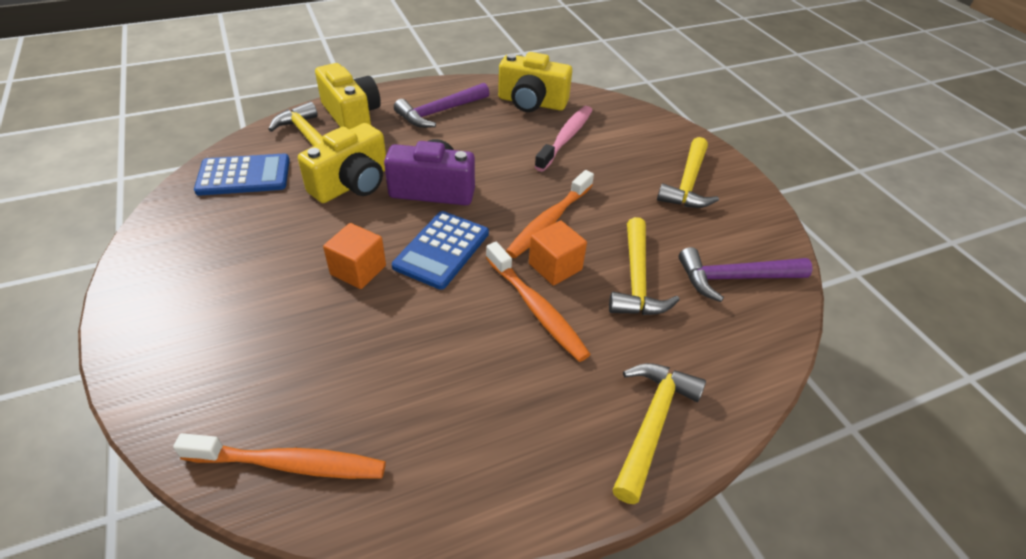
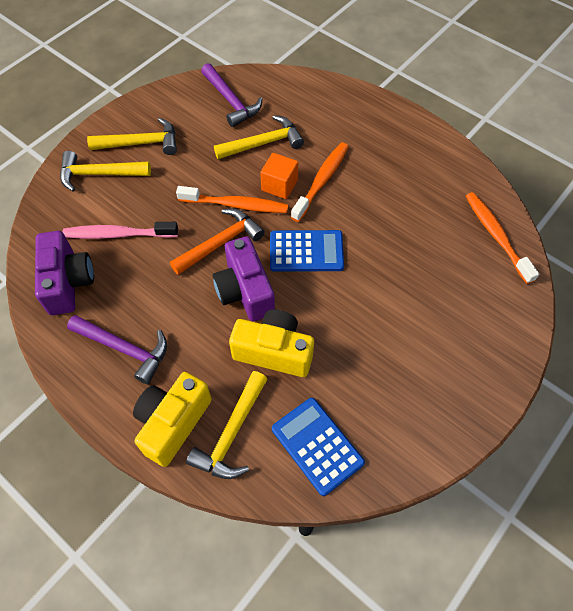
camera: 115 degrees left, 15 degrees up
orange cube [323,223,386,289] -> none
yellow camera [498,52,572,112] -> purple camera [35,231,94,315]
yellow hammer [612,363,706,504] -> yellow hammer moved to [60,151,151,192]
none -> orange hammer [170,209,265,275]

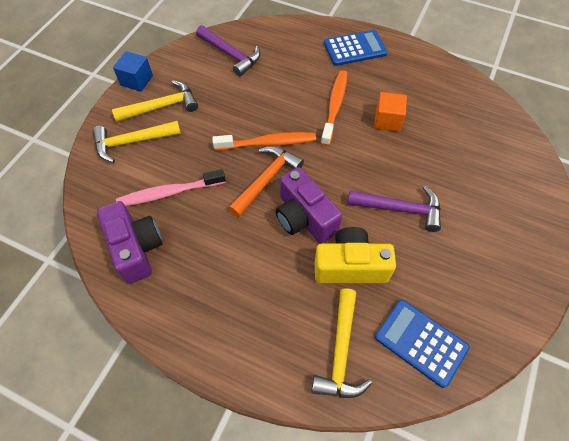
camera: 15 degrees left, 0 degrees up
purple hammer [67,315,167,384] -> purple hammer moved to [348,186,441,232]
yellow camera [133,372,212,467] -> none
yellow hammer [214,115,304,159] -> none
orange cube [260,153,298,199] -> orange cube moved to [374,92,407,132]
blue calculator [270,230,344,272] -> blue calculator moved to [324,30,387,66]
orange toothbrush [466,192,539,284] -> none
none -> blue cube [113,51,153,92]

